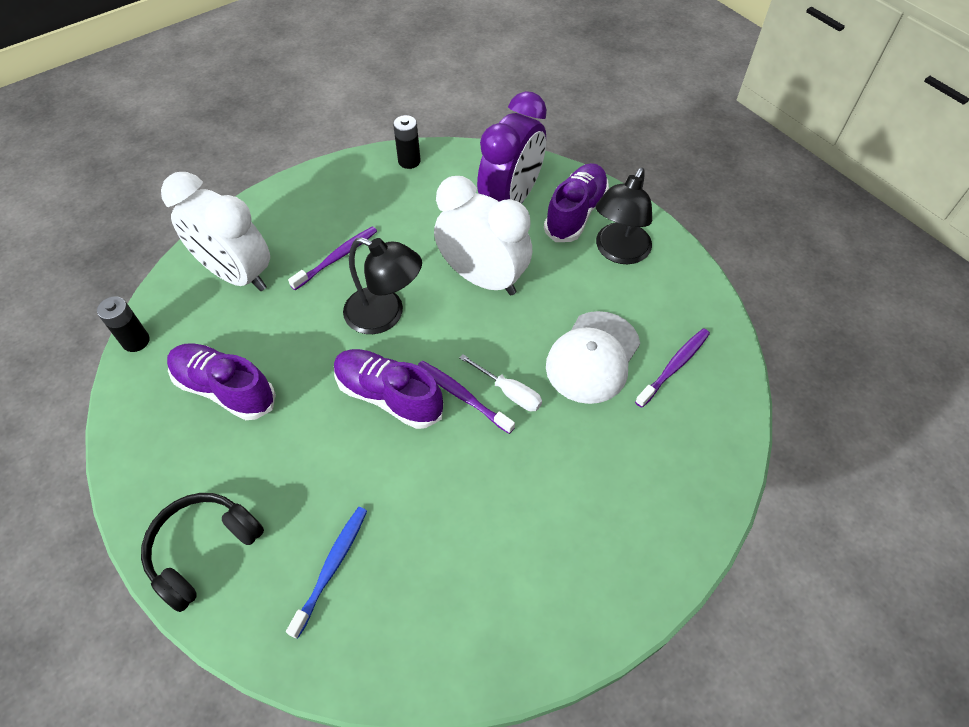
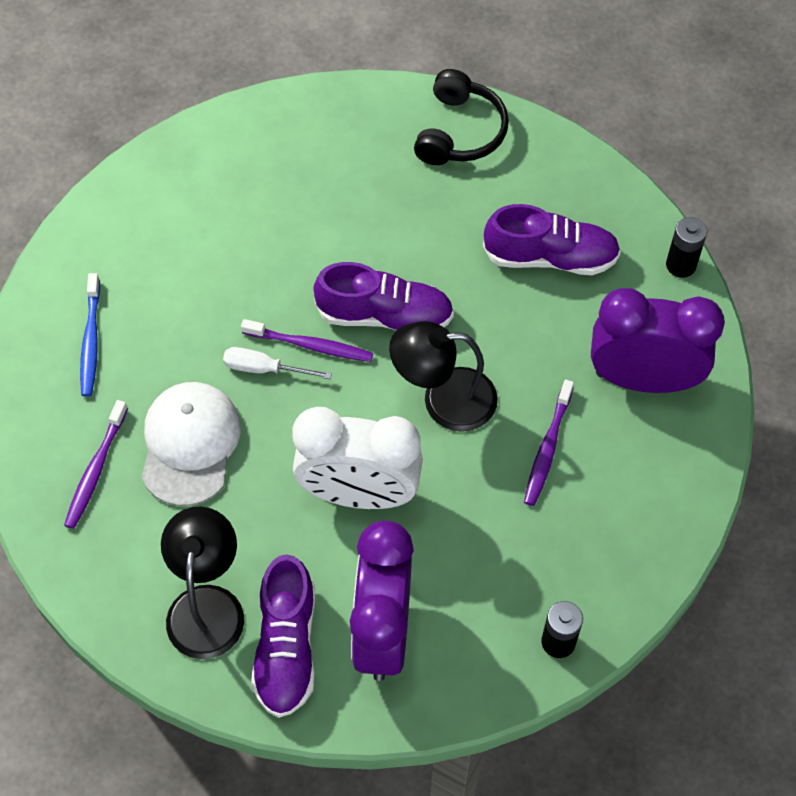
camera: 155 degrees right, 5 degrees up
white clock [161,172,270,291] -> purple clock [591,288,725,393]
blue toothbrush [286,507,367,639] -> blue toothbrush moved to [80,273,100,397]

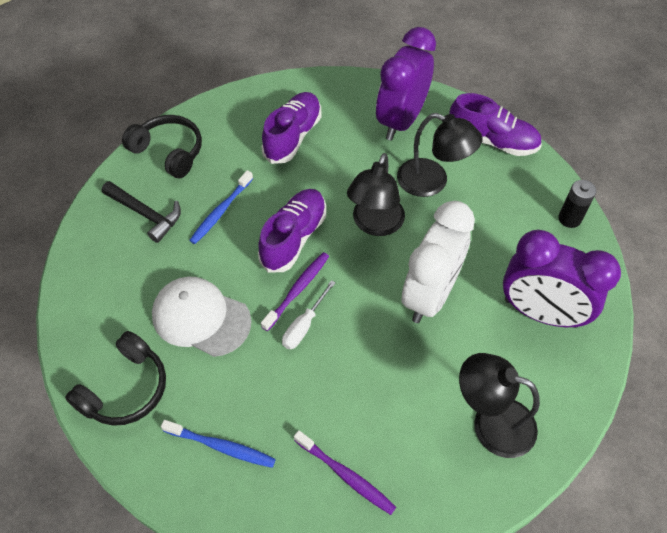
camera: 70 degrees left, 5 degrees down
white cap [142,382,241,506] -> white cap moved to [152,277,251,357]
purple shoe [251,554,315,718] -> purple shoe moved to [449,93,542,156]
purple toothbrush [524,380,574,506] -> black lamp [397,113,483,197]
black battery [666,217,707,278] -> none
none -> black headphones [65,331,166,426]
none -> black hammer [102,181,181,243]
none -> blue toothbrush [189,170,253,244]

